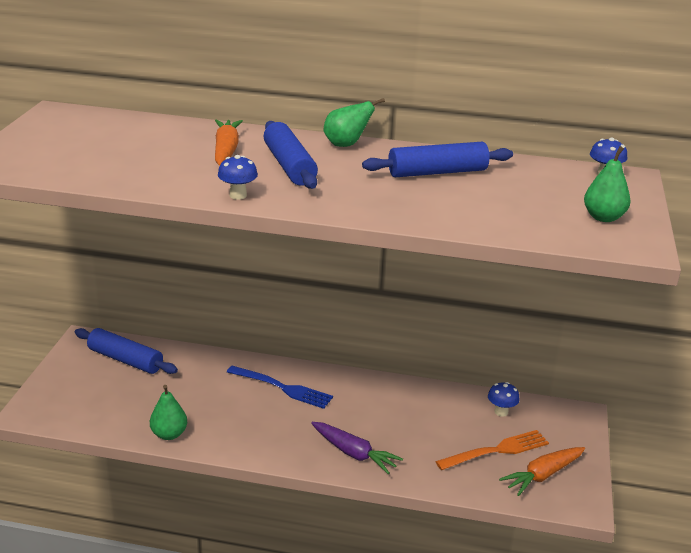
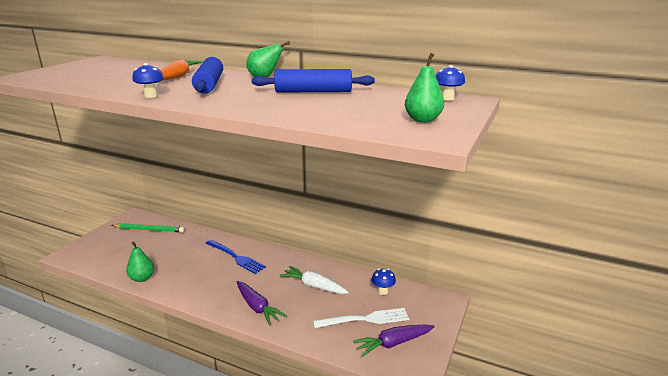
camera: 15 degrees right, 5 degrees down
blue rolling pin [75,328,178,374] -> green pencil [111,223,185,232]
orange fork [435,430,549,470] -> white fork [313,308,409,328]
orange carrot [499,447,585,496] -> purple carrot [353,325,435,357]
none -> white carrot [280,266,349,294]

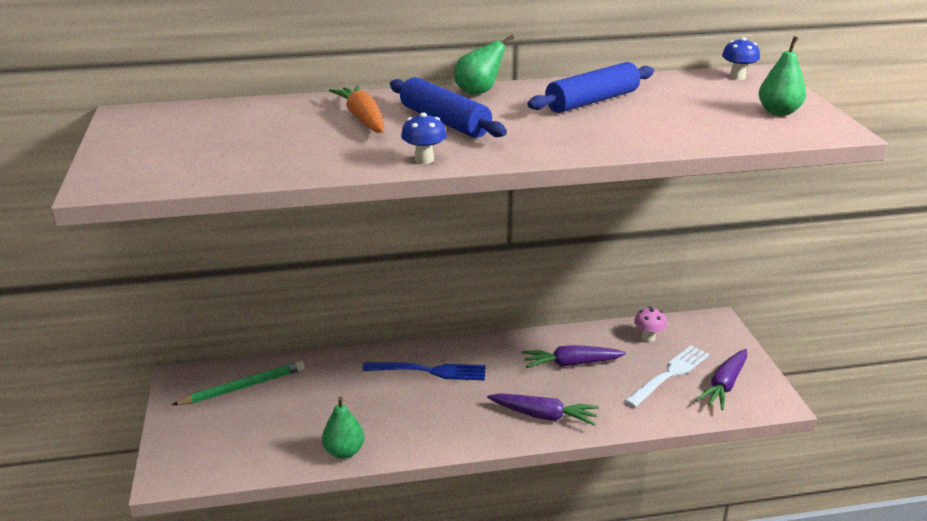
camera: 35 degrees left, 5 degrees up
white carrot [280,266,349,294] -> purple carrot [522,345,626,368]
blue mushroom [371,269,396,295] -> pink mushroom [634,307,667,342]

